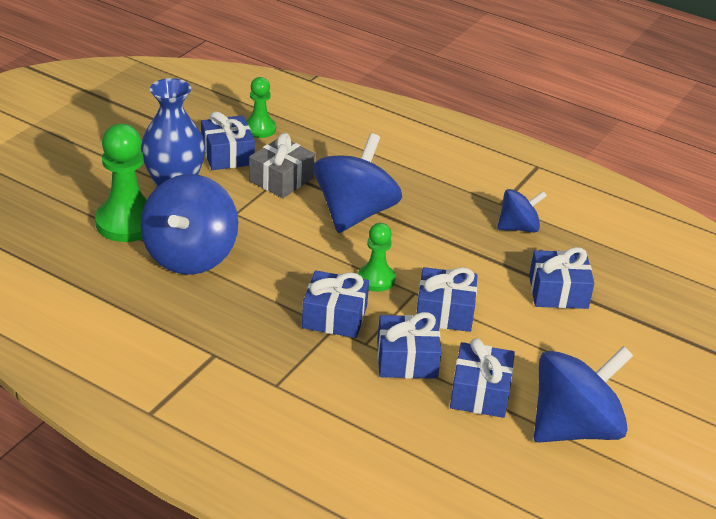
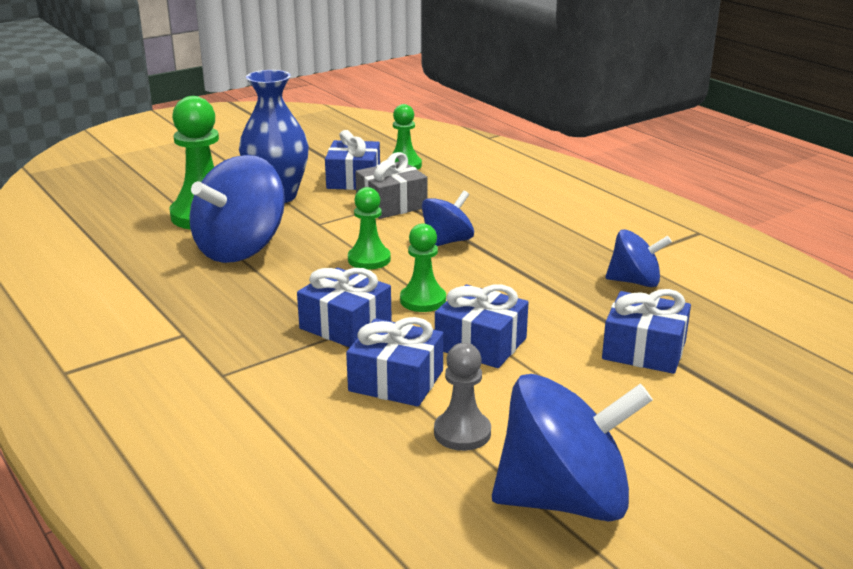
camera: 25 degrees right, 10 degrees down
blue spinning top [313,133,402,233] -> blue spinning top [422,191,474,246], size x0.56
blue gift [450,338,515,418] -> grey pawn [434,343,491,451]
none -> green pawn [348,187,391,270]

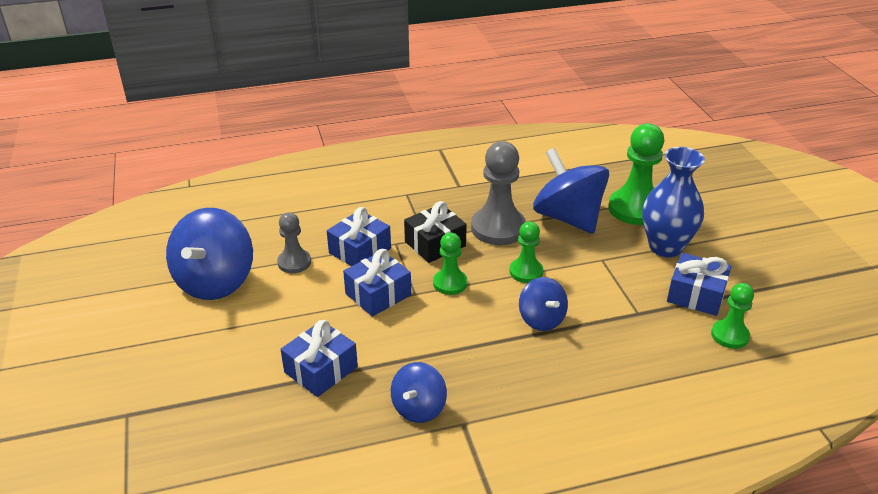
camera: 110 degrees right, 10 degrees up
blue gift [297,268,392,348] -> black gift [404,201,467,263]
grey gift [355,152,427,219] -> none
none -> grey pawn [471,141,526,245]

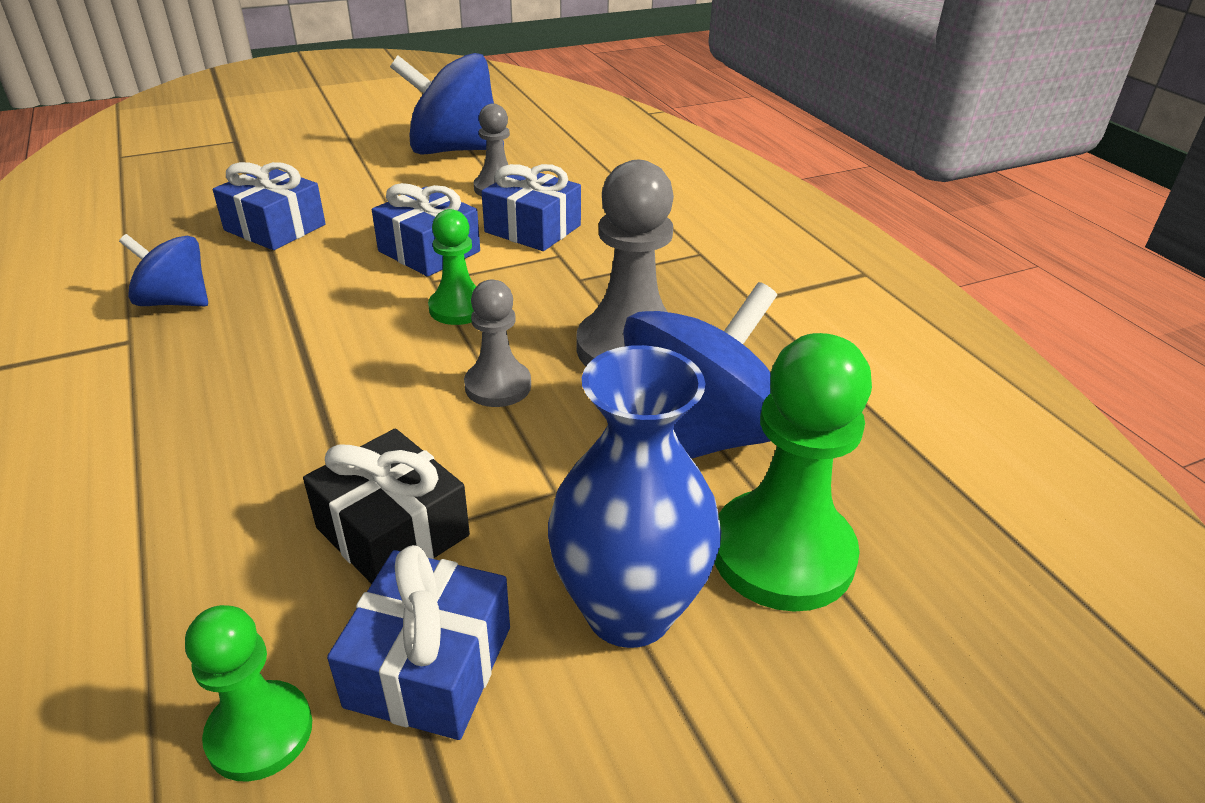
camera: 80 degrees right, 0 degrees up
black gift [404,201,467,263] -> black gift moved to [303,429,470,584]
green pawn [510,222,543,283] -> grey pawn [464,280,531,407]
blue spinning top [519,277,568,331] -> none

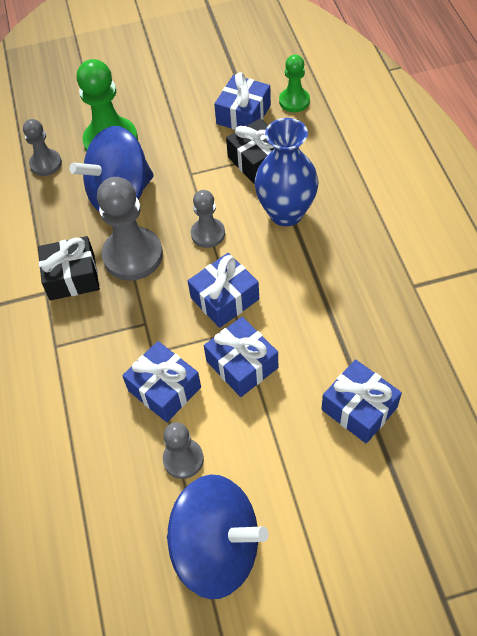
camera: 165 degrees left, 20 degrees up
blue spinning top [119,234,208,306] -> none
green pawn [428,209,476,325] -> blue gift [188,253,259,328]
blue vase [548,345,721,648] -> blue vase moved to [254,118,318,226]
none -> grey pawn [23,119,62,176]
none -> black gift [38,236,100,300]

